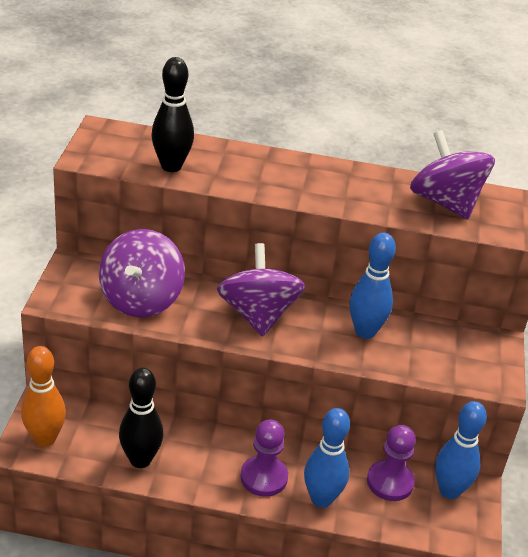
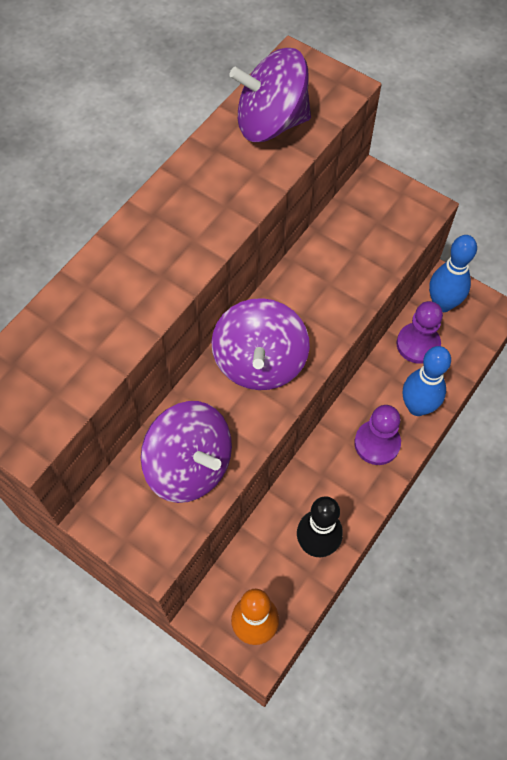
camera: 60 degrees left, 25 degrees up
black bowling pin [151,57,194,172] -> none
purple spinning top [217,243,305,337] -> purple spinning top turned 105 degrees counterclockwise [211,298,310,390]
blue bowling pin [349,232,396,339] -> none

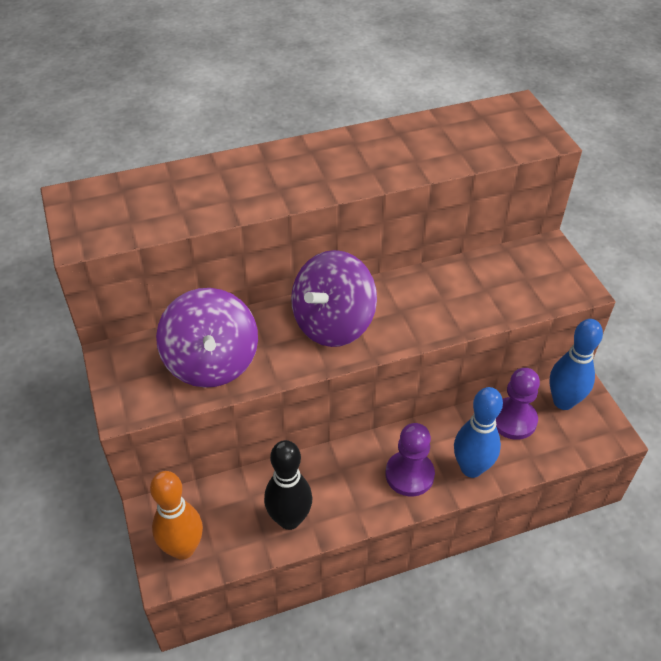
camera: 35 degrees right, 15 degrees down
purple spinning top [229,48,311,142] -> none

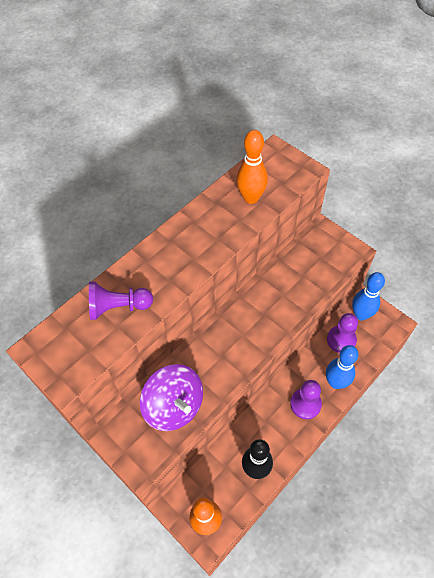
camera: 25 degrees left, 10 degrees up
purple spinning top [291,250,377,347] -> none
none -> purple pawn [89,281,153,320]
none -> orange bowling pin [236,130,268,204]

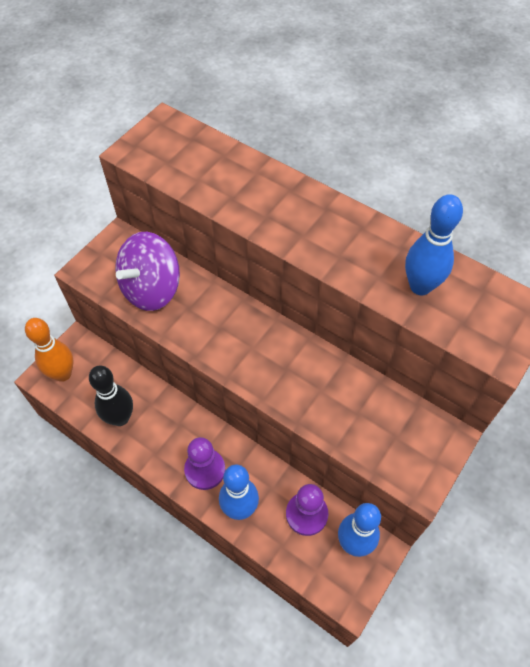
camera: 80 degrees right, 0 degrees up
purple pawn [89,281,153,320] -> none
orange bowling pin [236,130,268,204] -> blue bowling pin [405,194,463,295]

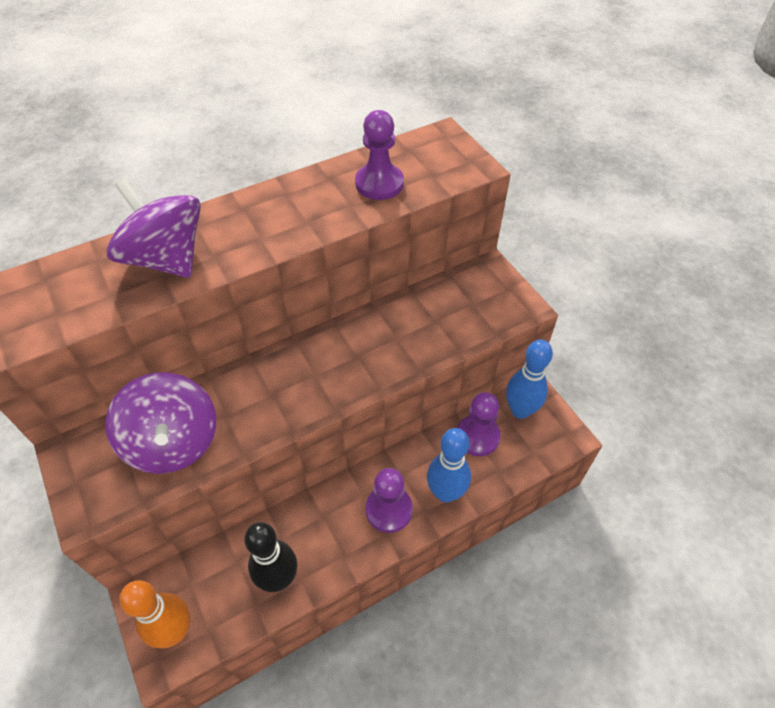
camera: 65 degrees left, 5 degrees down
blue bowling pin [405,194,463,295] -> purple pawn [355,110,404,200]
none -> purple spinning top [106,179,201,278]

